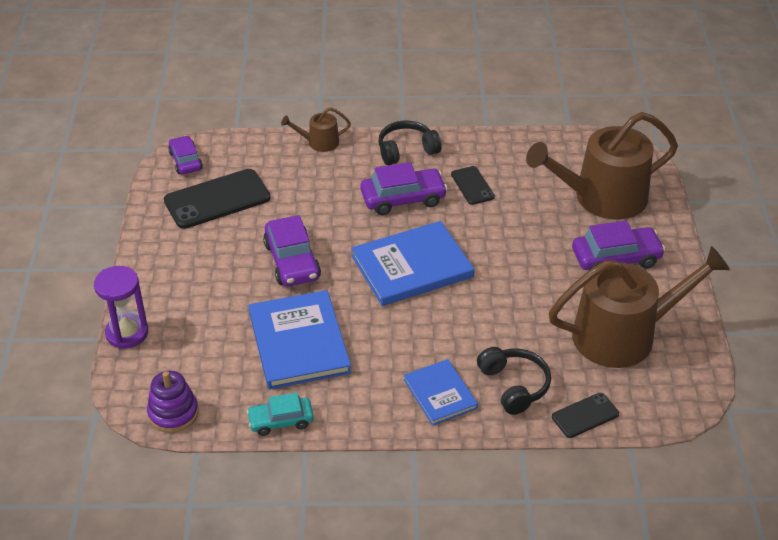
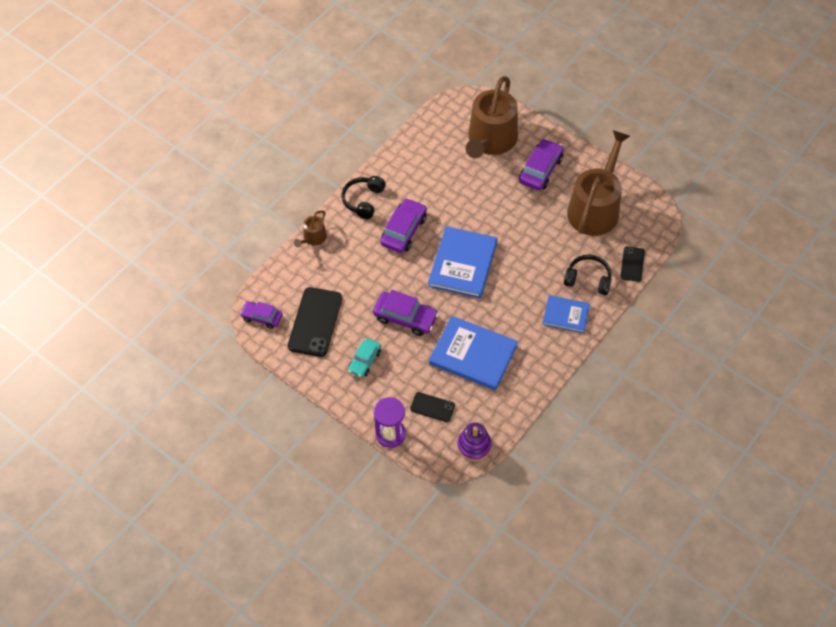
camera: 50 degrees left, 15 degrees up
turquoise car [247,393,314,436] -> turquoise car moved to [348,338,381,377]
black phone [451,166,495,205] -> black phone moved to [410,392,455,422]

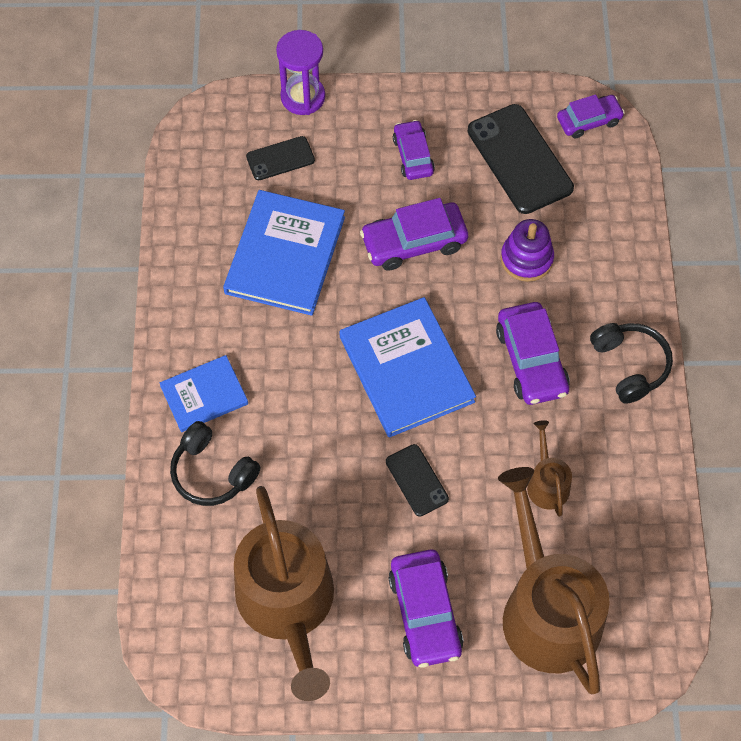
camera: 140 degrees right, 5 degrees up
brown watering can [294,210,327,247] -> brown watering can moved to [527,420,572,517]
turquoise car [348,338,381,377] -> purple car [393,120,435,180]
blue book [429,316,518,390] -> blue book turned 60 degrees counterclockwise [223,190,345,316]
purple stacking toy [457,423,492,461] -> purple stacking toy moved to [501,219,554,282]
black headphones [564,255,611,295] -> black headphones turned 60 degrees clockwise [170,421,261,506]
black phone [620,246,645,282] -> black phone moved to [386,444,449,517]

